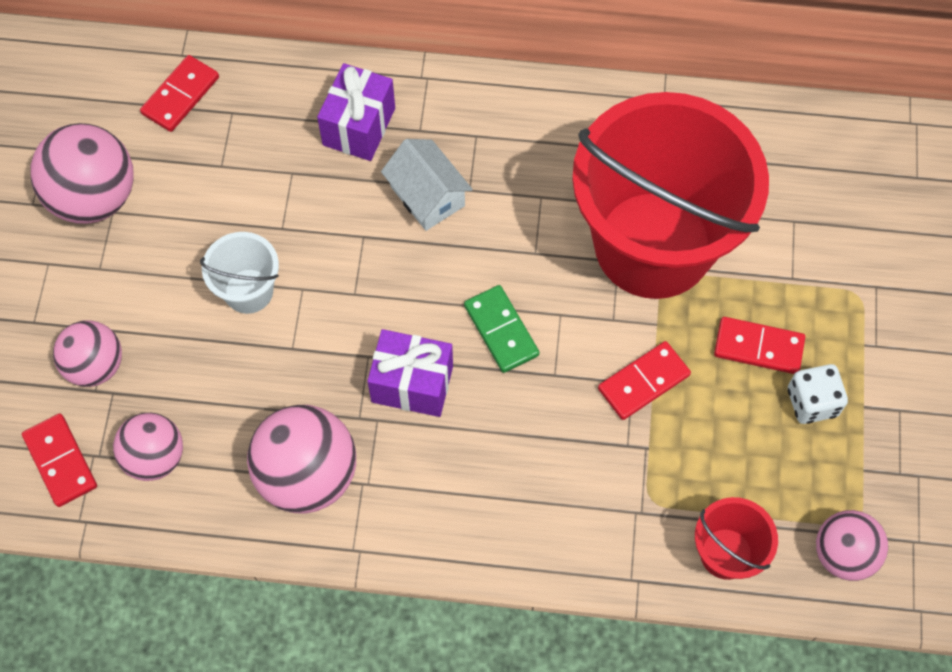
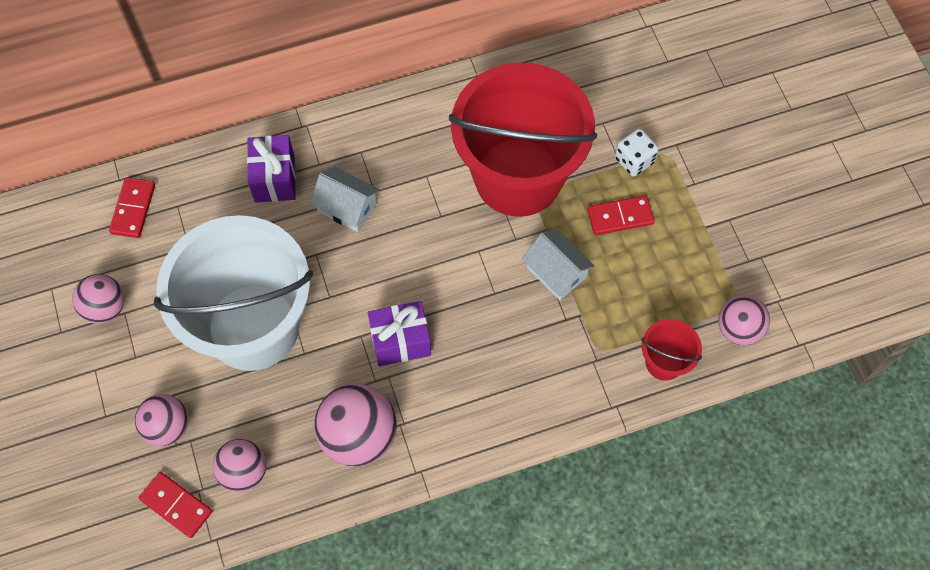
camera: 25 degrees left, 0 degrees up
pink ball [30,123,134,224] -> pink ball [72,274,124,324], size x0.64
white bucket [200,232,279,314] -> white bucket [154,215,313,371], size x2.45
green domino [464,285,539,373] -> none
red domino [598,341,691,420] -> white house [522,229,595,300]
white dice [788,364,848,424] -> white dice moved to [615,129,659,176]

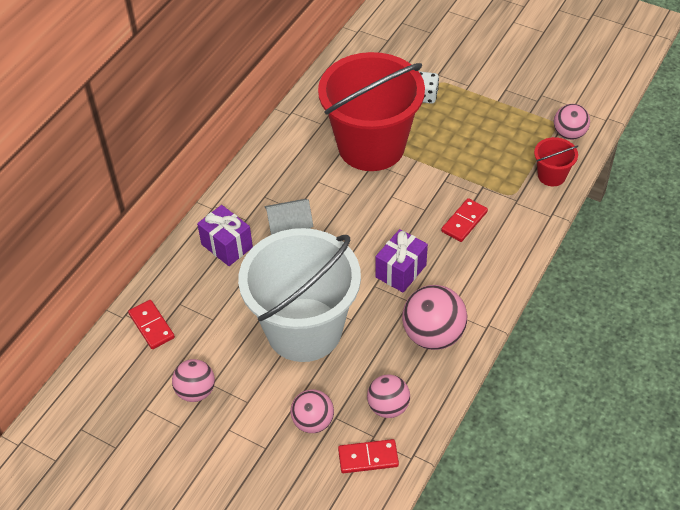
camera: 40 degrees left, 15 degrees down
white house [522,229,595,300] -> none
red domino [587,195,655,235] -> red domino moved to [441,198,488,242]

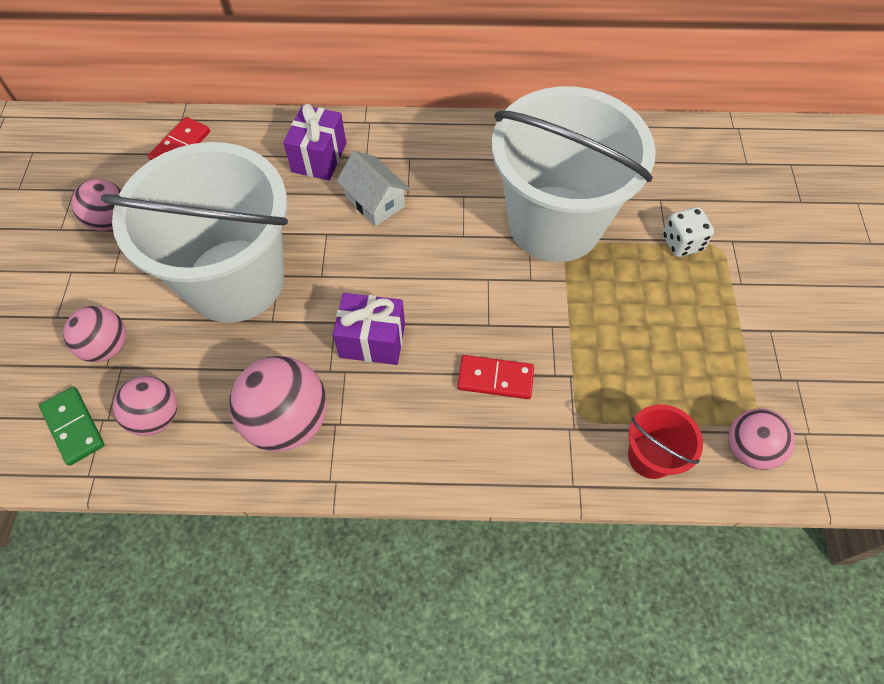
camera: 60 degrees right, 10 degrees up
red bucket [318,52,425,171] -> white bucket [492,86,656,262]
red domino [338,439,399,473] -> green domino [39,387,105,466]

